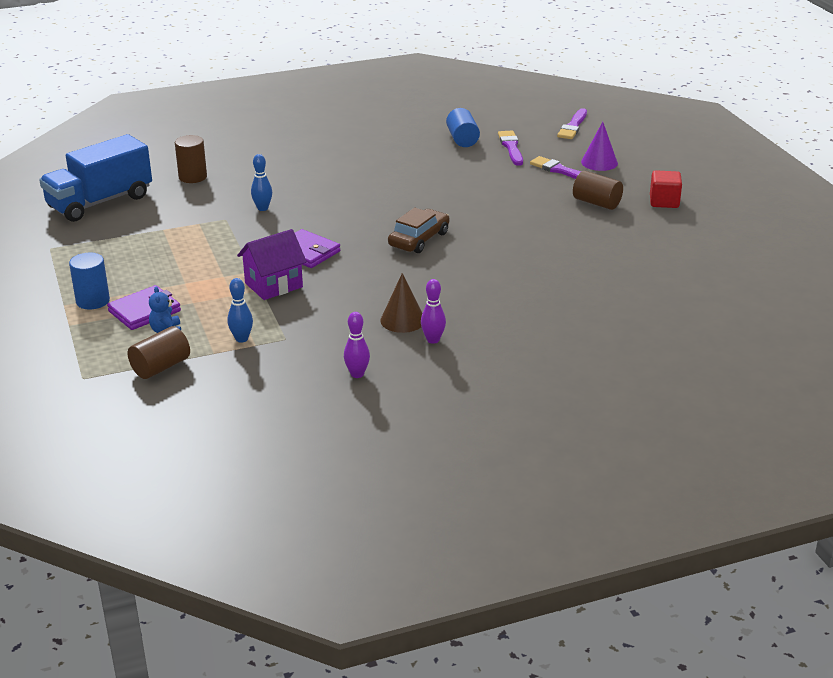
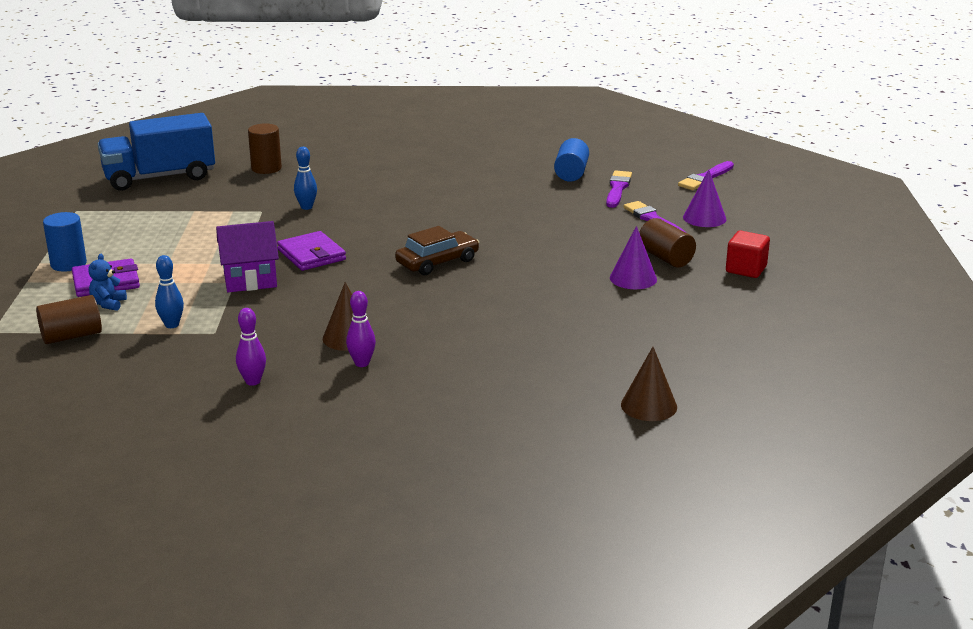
camera: 20 degrees right, 5 degrees down
none -> purple cone [610,226,657,289]
none -> brown cone [621,347,677,421]

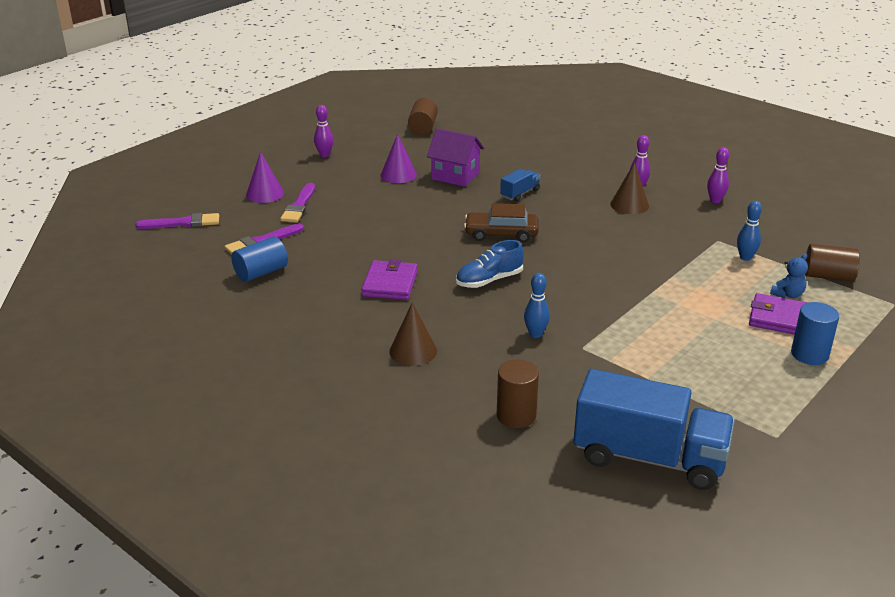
camera: 140 degrees left, 5 degrees up
purple house [216,221,279,292] -> purple house moved to [427,128,484,187]
purple wallet [277,231,346,271] -> purple wallet moved to [361,259,418,300]
brown cone [621,347,677,421] -> brown cone moved to [389,302,437,366]
brown cylinder [639,218,696,267] -> brown cylinder moved to [408,98,438,135]
red cube [726,231,770,278] -> purple bowling pin [314,105,333,157]
none -> blue shoe [456,240,524,288]
none -> blue truck [500,169,541,202]

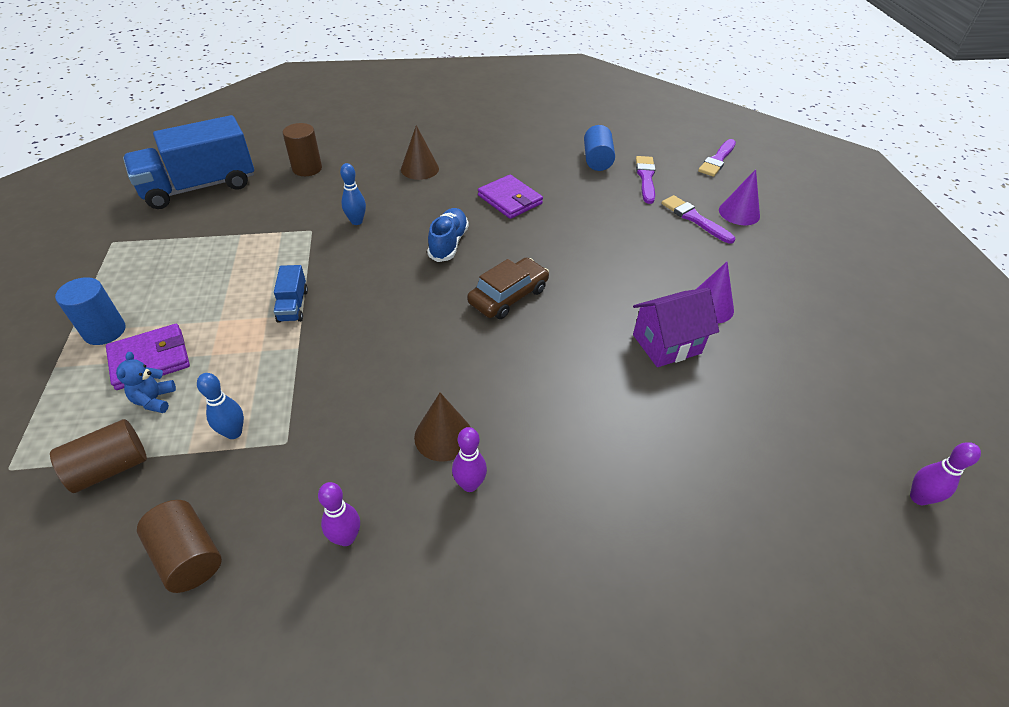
camera: 130 degrees right, 15 degrees up
purple bowling pin [314,105,333,157] -> purple bowling pin moved to [910,442,981,505]
brown cylinder [408,98,438,135] -> brown cylinder moved to [137,500,222,593]
blue truck [500,169,541,202] -> blue truck moved to [274,265,308,323]

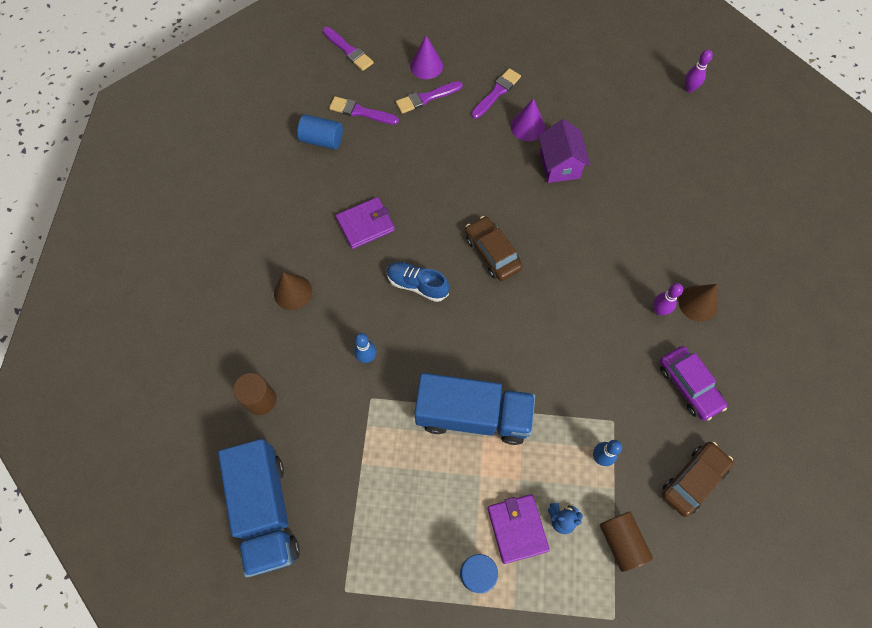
camera: 75 degrees left, 20 degrees up
brown cylinder [137,500,222,593] -> brown car [662,442,733,517]
blue truck [274,265,308,323] -> blue truck [414,373,535,445], size x2.30
purple bowling pin [318,482,360,546] -> purple car [660,346,727,421]
brown cone [414,393,470,462] -> brown cone moved to [678,284,718,322]
none -> purple brush [471,68,521,119]

